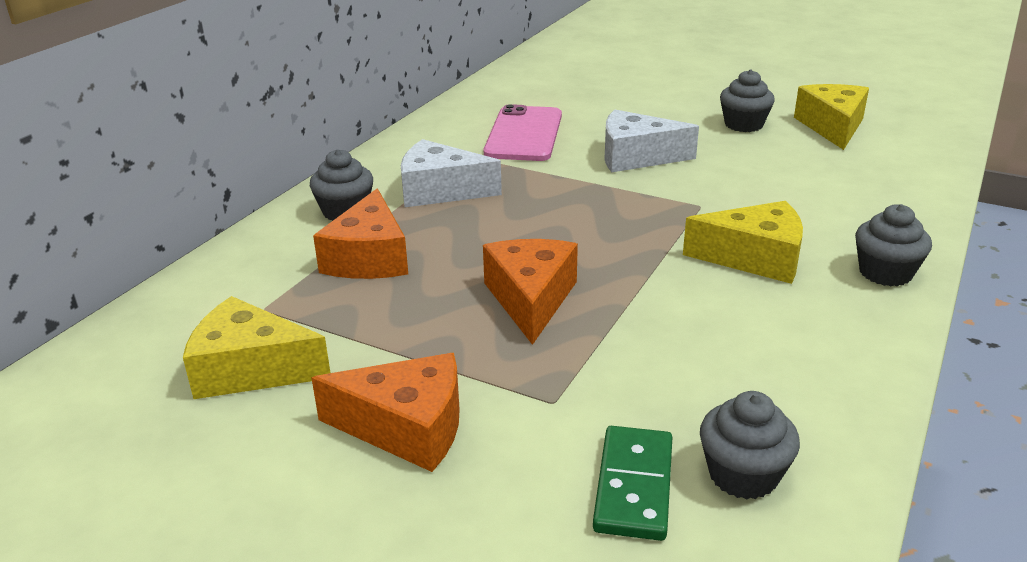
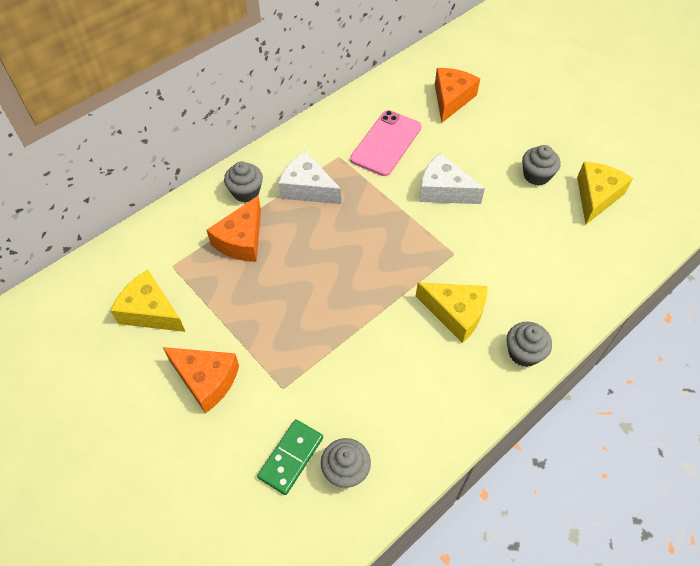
camera: 20 degrees right, 25 degrees up
orange cheese [483,239,578,345] -> orange cheese moved to [435,68,480,123]

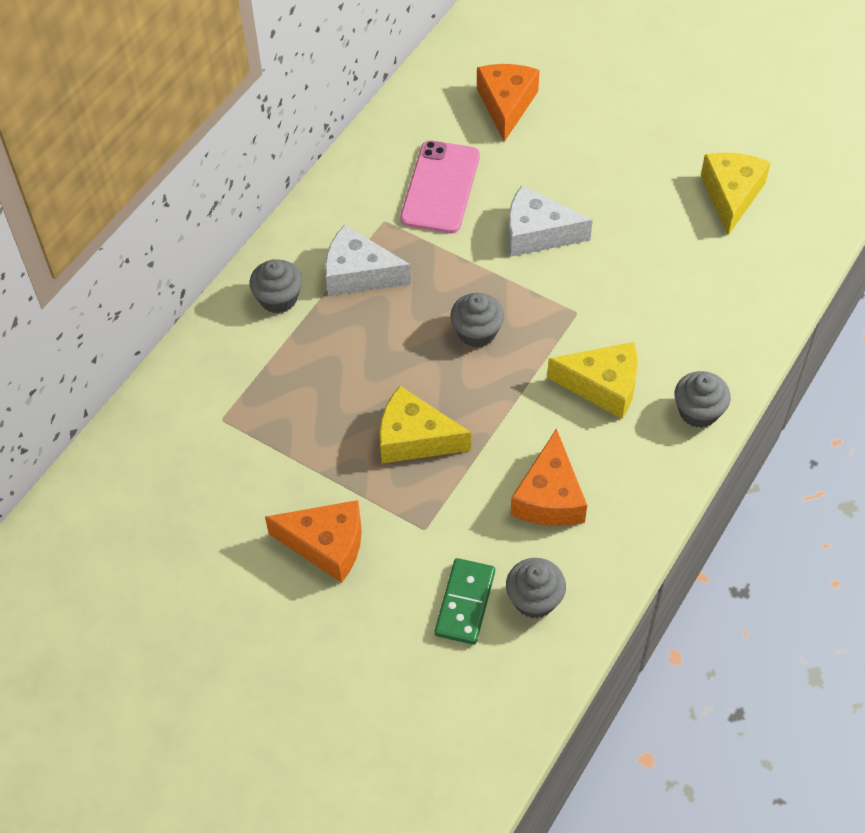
camera: 15 degrees left, 0 degrees up
yellow cheese [110,270,185,332] -> yellow cheese moved to [379,386,471,464]
orange cheese [207,196,261,262] -> orange cheese moved to [510,428,587,526]
grey cupcake [522,145,561,186] -> grey cupcake moved to [450,293,504,347]

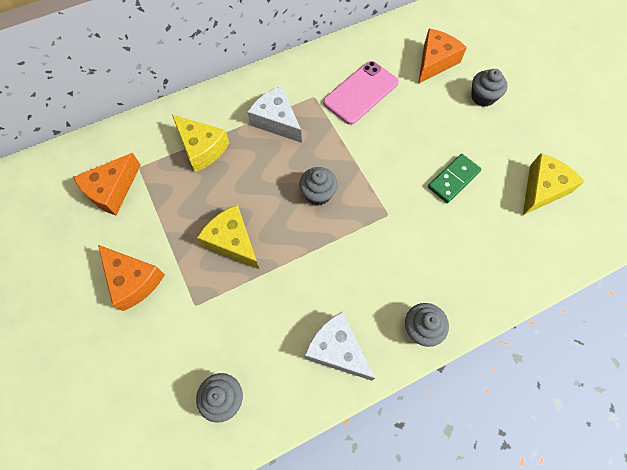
camera: 30 degrees right, 10 degrees up
grey cupcake [249,259,302,313] -> grey cupcake moved to [471,69,508,107]
green domino [435,558,495,645] -> green domino moved to [428,154,481,203]
white cheese [508,185,593,257] -> white cheese moved to [304,312,375,381]
orange cheese [510,428,587,526] -> orange cheese moved to [73,153,141,215]
yellow cheese [547,342,638,419] -> yellow cheese moved to [172,115,229,172]

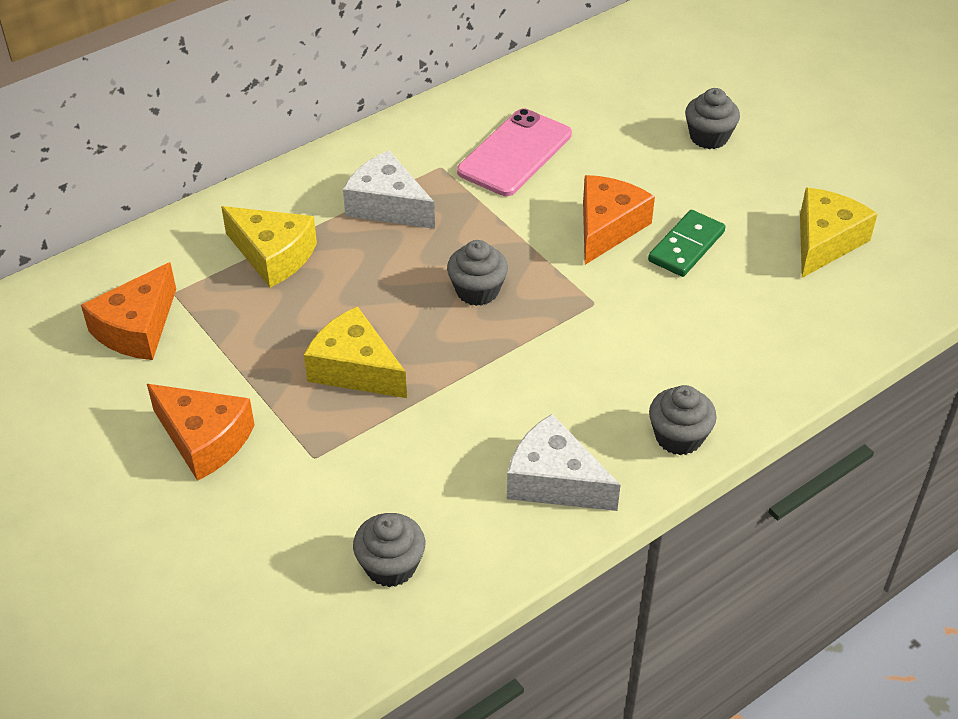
camera: 10 degrees left, 20 degrees down
orange cheese [418,28,467,84] -> orange cheese moved to [583,175,655,265]

